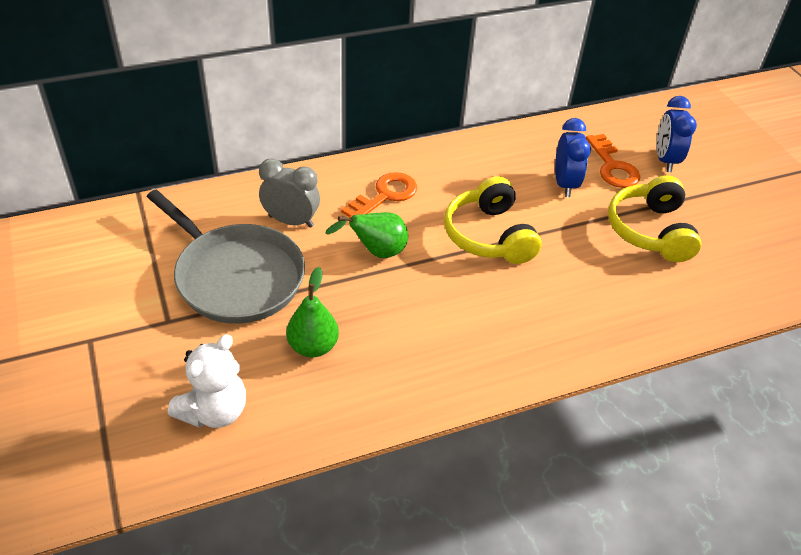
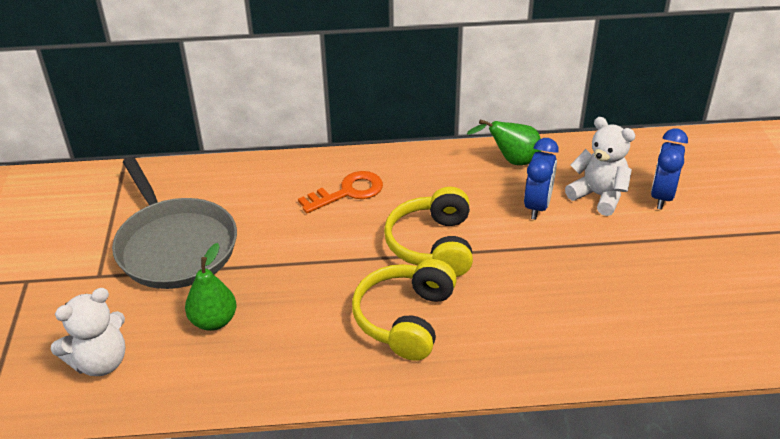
camera: 20 degrees right, 5 degrees down
grey clock [259,158,320,228] -> none
green pear [325,212,408,258] -> green pear moved to [467,119,541,165]
orange key [586,134,640,188] -> white teddy bear [565,117,635,216]
yellow headphones [608,175,701,262] -> yellow headphones moved to [352,259,457,361]

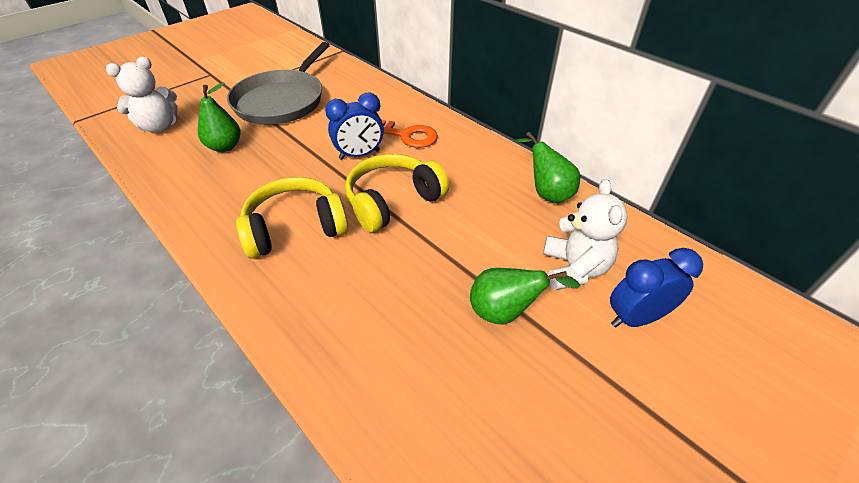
camera: 50 degrees right, 5 degrees up
white teddy bear [51,288,125,376] -> white teddy bear turned 45 degrees counterclockwise [106,57,178,133]
blue clock [524,138,559,220] -> blue clock moved to [325,93,384,160]
none -> green pear [470,268,580,324]

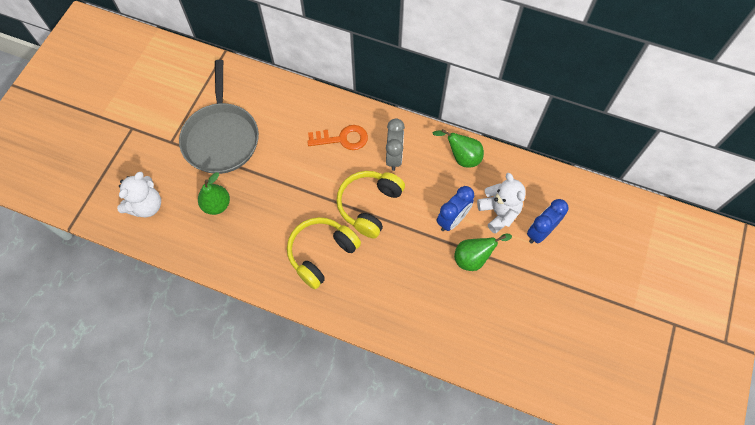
camera: 25 degrees left, 20 degrees up
blue clock [325,93,384,160] -> blue clock moved to [437,186,474,231]
none -> grey clock [386,118,405,171]

